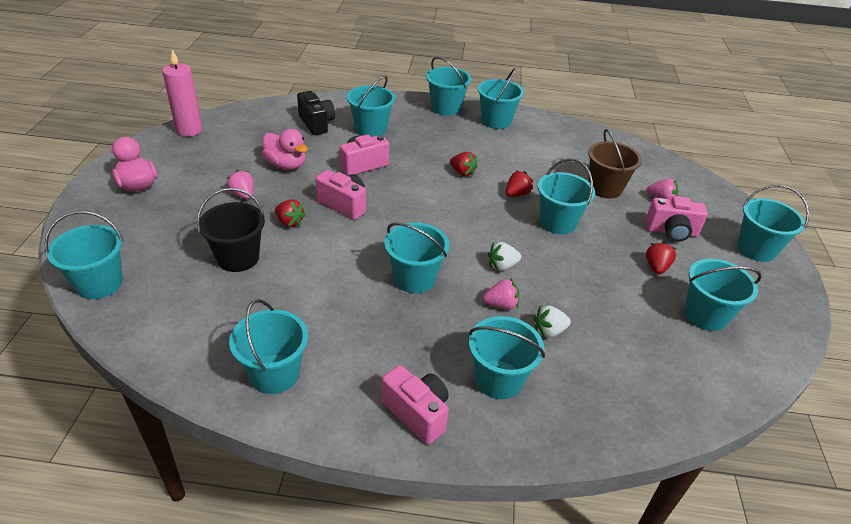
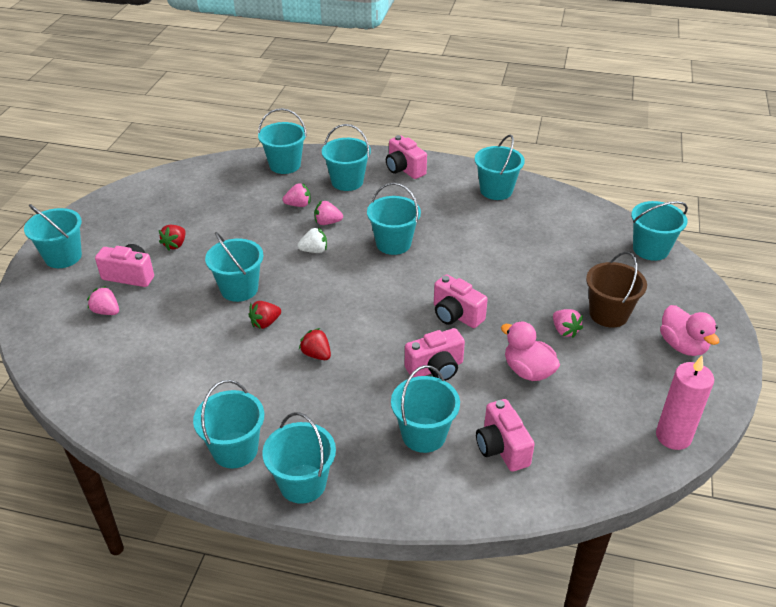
camera: 170 degrees left, 0 degrees up
black bucket [197,188,265,272] -> none
red strawberry [275,200,306,227] -> none
black camera [297,91,335,135] -> pink camera [476,399,535,471]
white strawberry [533,305,571,338] -> pink strawberry [283,183,311,207]
brown bucket [588,129,642,199] -> brown bucket moved to [586,252,647,328]
turquoise bucket [684,259,762,331] -> turquoise bucket moved to [258,108,307,174]

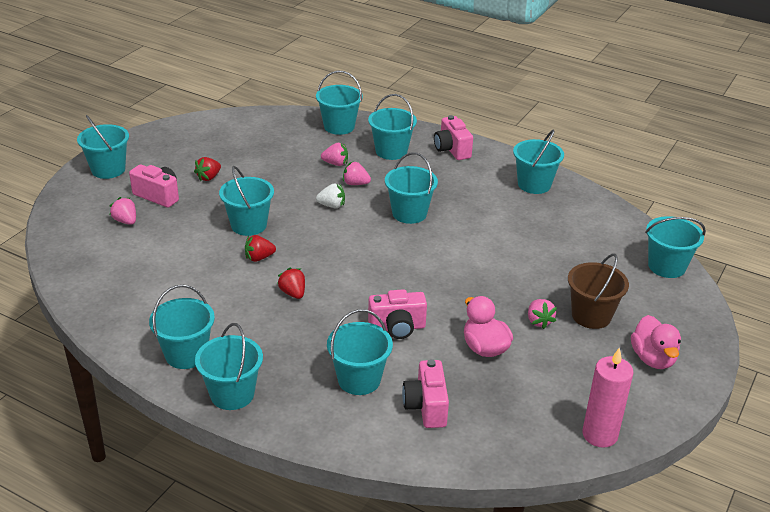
camera: 15 degrees right, 5 degrees down
pink camera [434,274,488,328] -> none

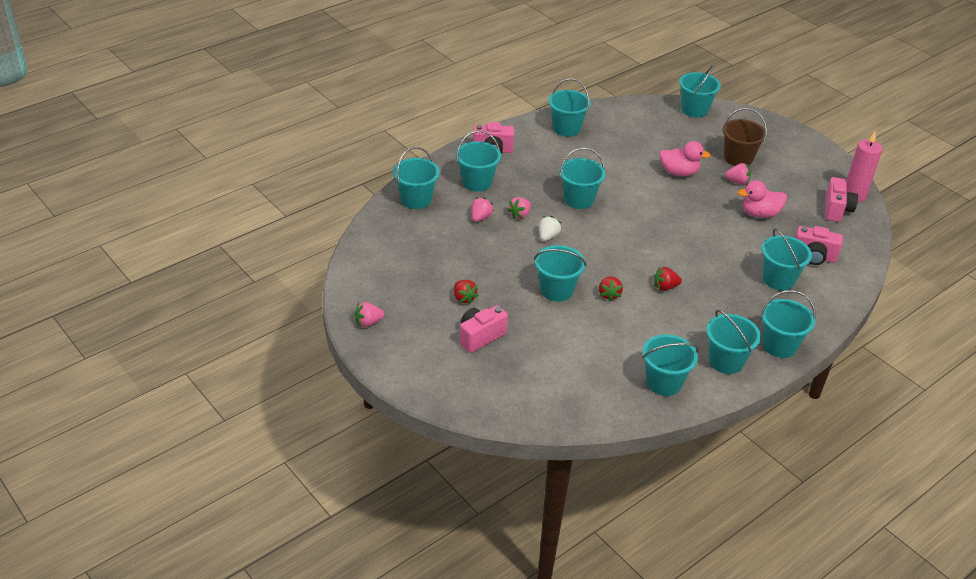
camera: 70 degrees left, 5 degrees up
turquoise bucket [77,115,129,179] -> turquoise bucket moved to [642,334,699,396]
pink strawberry [110,197,136,225] -> pink strawberry moved to [355,302,384,327]
pink camera [368,289,427,339] -> pink camera moved to [825,177,858,222]
pink duck [631,315,681,369] -> pink duck moved to [659,141,711,176]

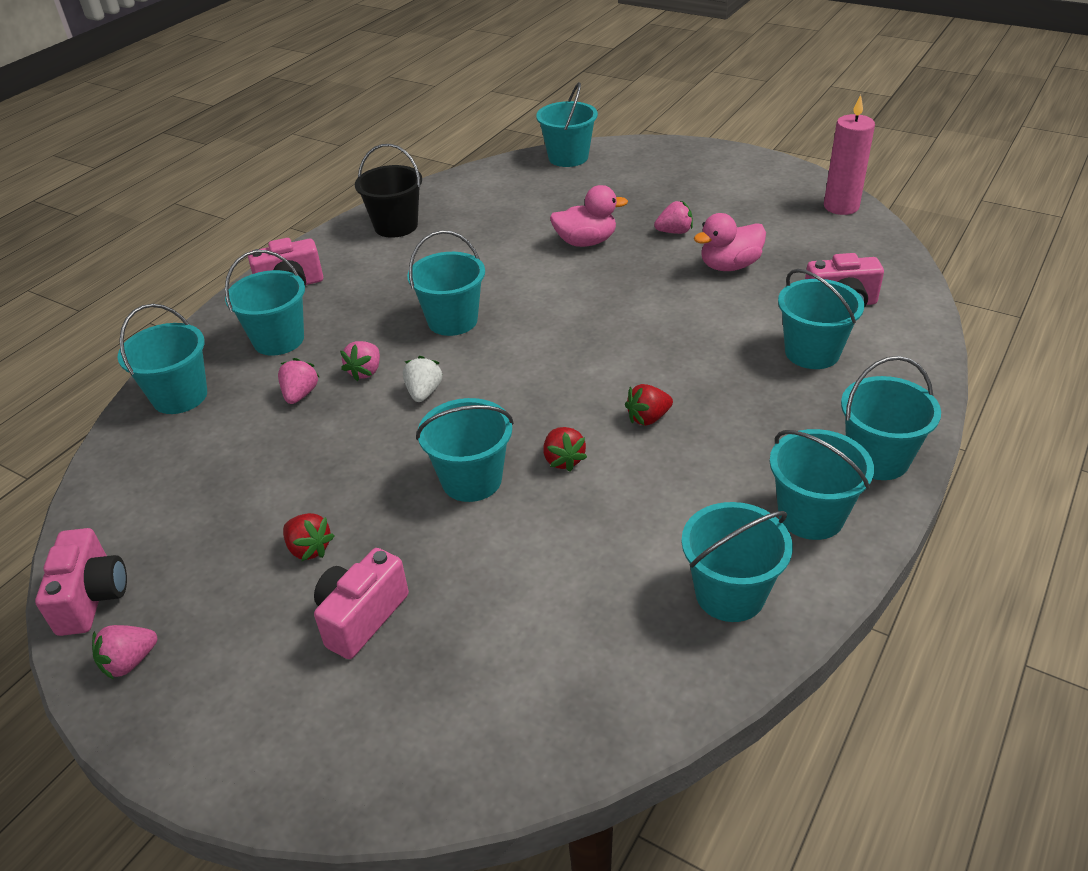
camera: 15 degrees left, 0 degrees up
turquoise bucket [548,79,591,137] -> black bucket [355,144,422,238]
brown bucket [722,108,767,166] -> none
pink camera [825,177,858,222] -> pink camera moved to [35,528,127,636]

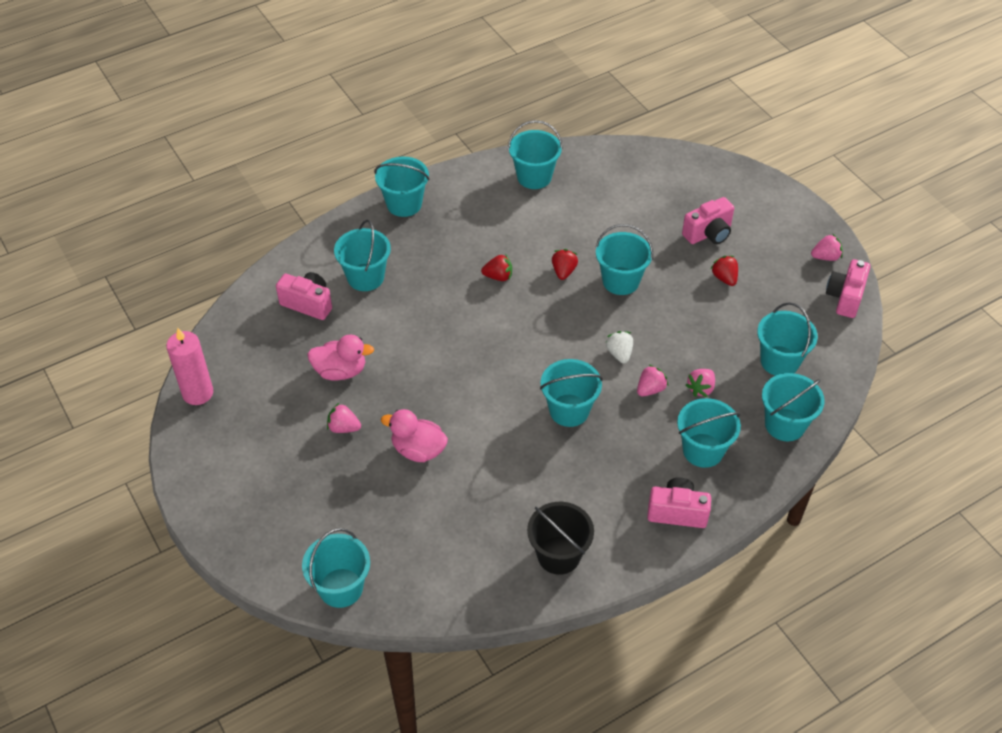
camera: 155 degrees left, 10 degrees up
white strawberry [403,356,443,402] -> white strawberry turned 135 degrees clockwise [605,331,633,363]
turquoise bucket [770,429,874,540] -> turquoise bucket moved to [757,302,818,376]

